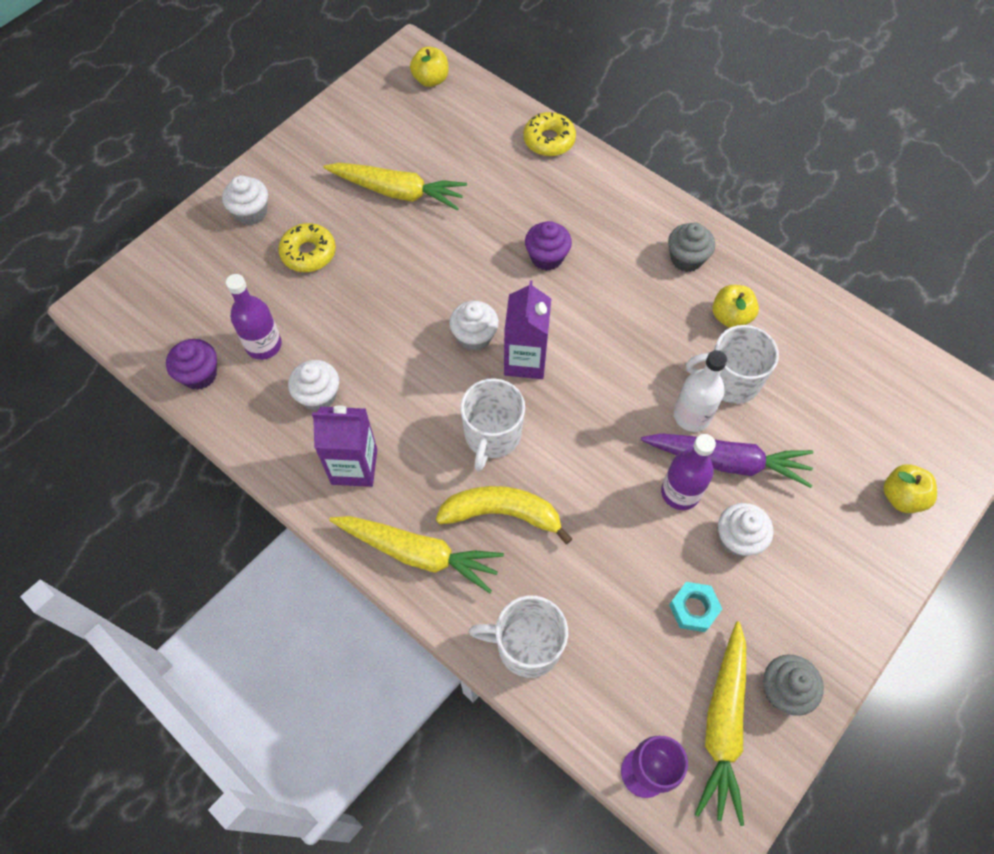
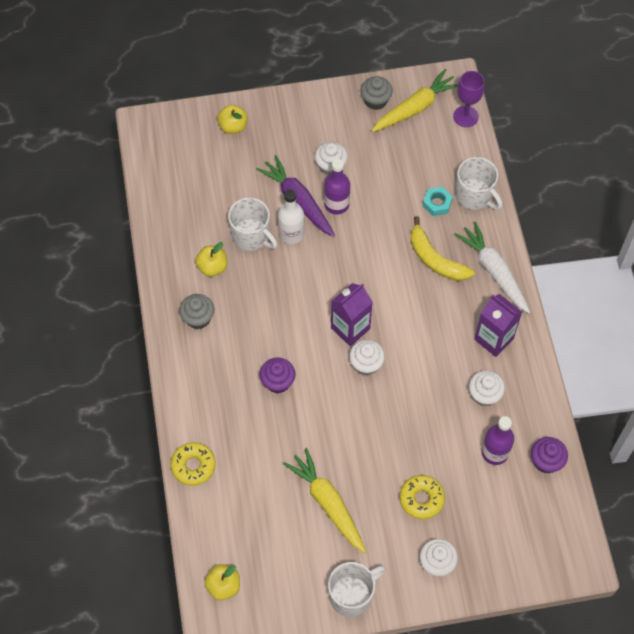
camera: 140 degrees left, 0 degrees up
yellow carrot [329,516,504,593] -> white carrot [454,221,530,314]
white mug [460,378,525,471] -> white mug moved to [328,562,386,617]
turquoise nut [669,582,722,632] -> turquoise nut moved to [423,187,453,216]

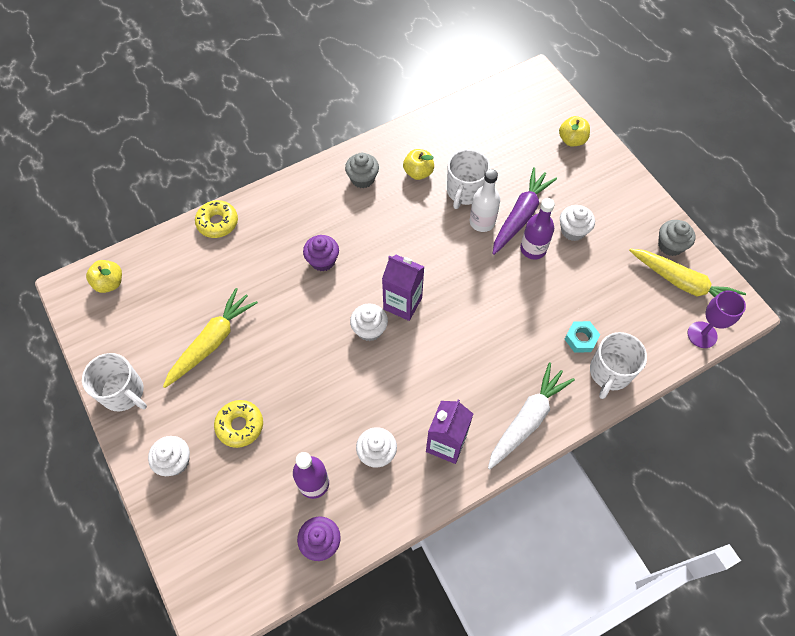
camera: 70 degrees right, 0 degrees up
yellow banana [411,216,475,281] -> none

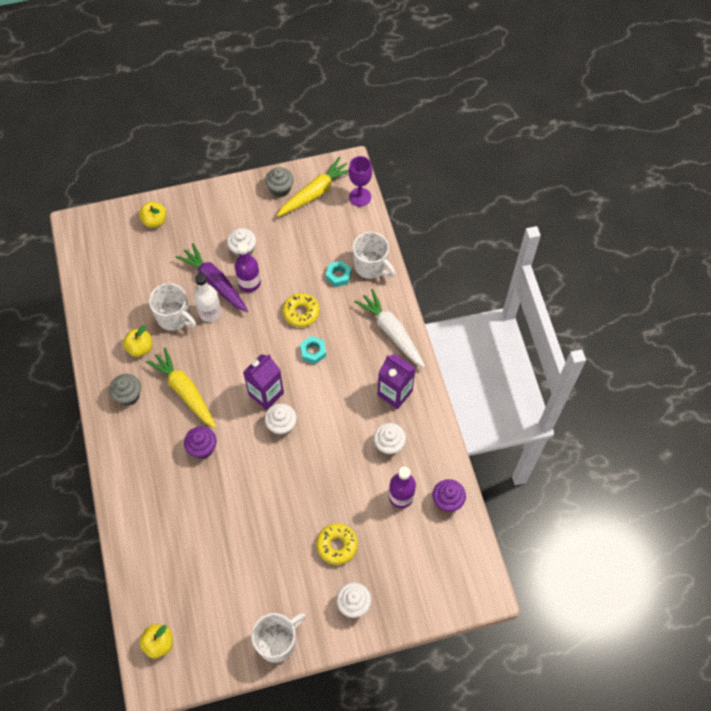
camera: 75 degrees left, 0 degrees up
yellow carrot [163,288,258,388] -> yellow carrot moved to [146,348,216,428]
yellow donut [195,200,238,238] -> yellow donut moved to [283,293,320,327]
none -> turquoise nut [300,336,326,364]

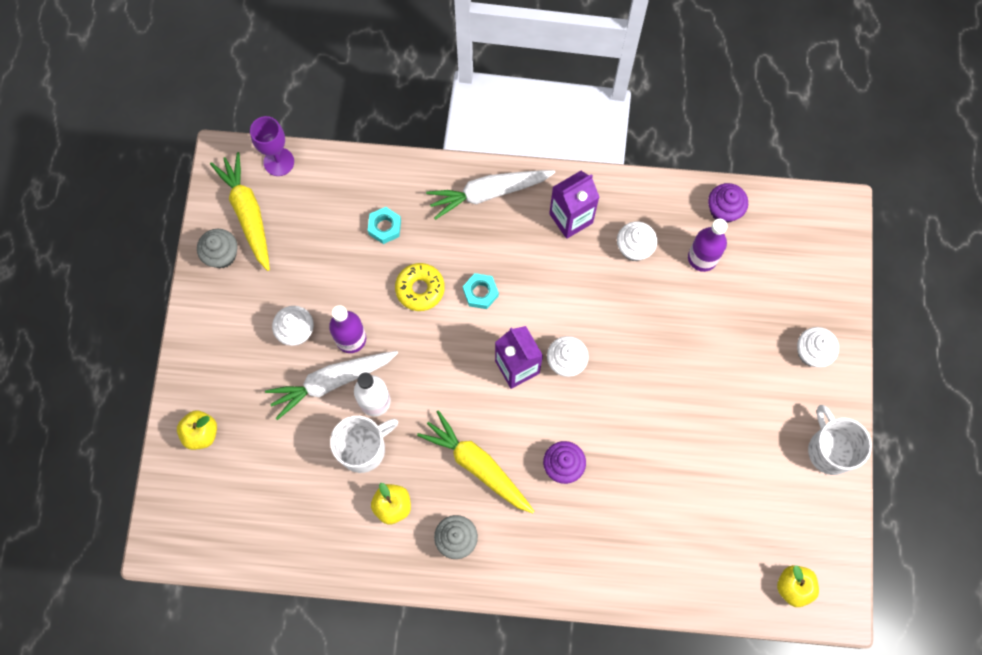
camera: 70 degrees left, 10 degrees up
yellow carrot [146,348,216,428] -> yellow carrot turned 60 degrees clockwise [417,410,534,513]
purple carrot [176,243,248,312] -> white carrot [265,351,398,420]
yellow donut [316,523,358,565] -> none
white mug [353,232,395,279] -> none

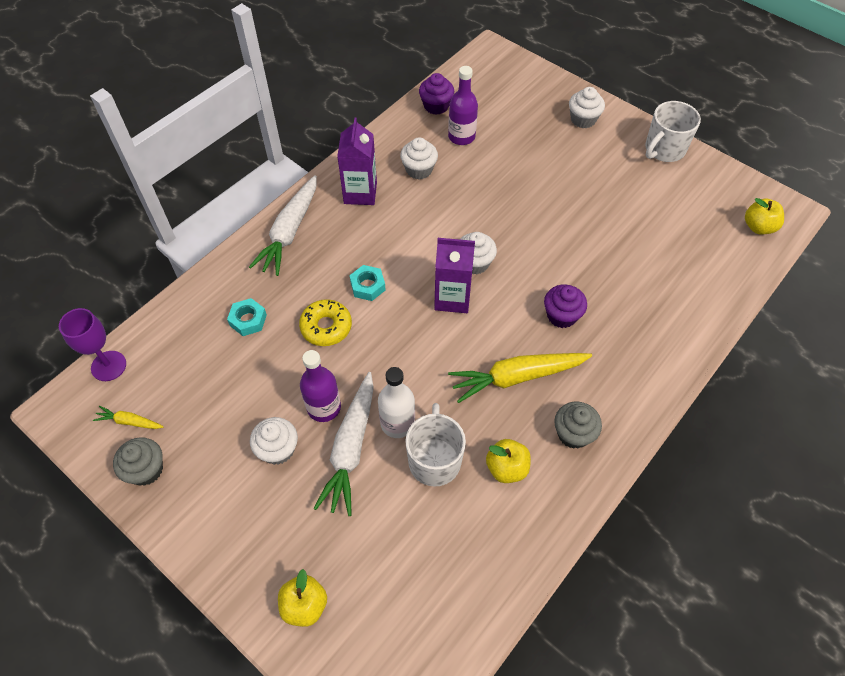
camera: 55 degrees left, 15 degrees down
yellow carrot [210,152,270,271] -> yellow carrot [93,406,164,429], size x0.48
white mug [808,405,872,475] -> white mug turned 60 degrees counterclockwise [645,101,701,162]

